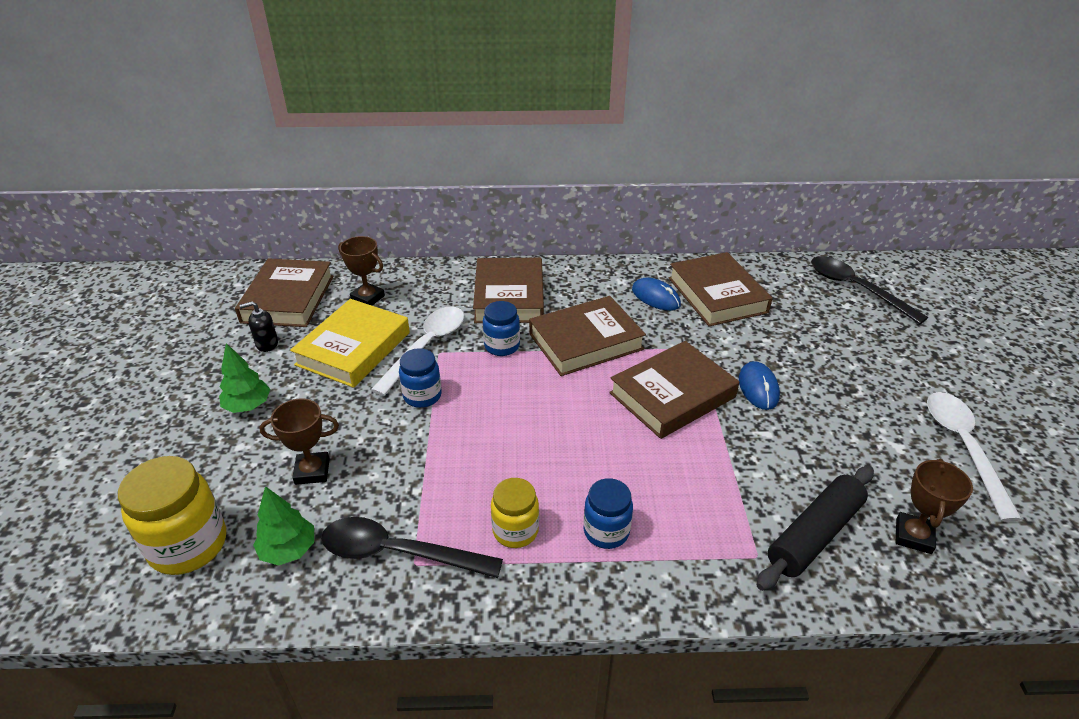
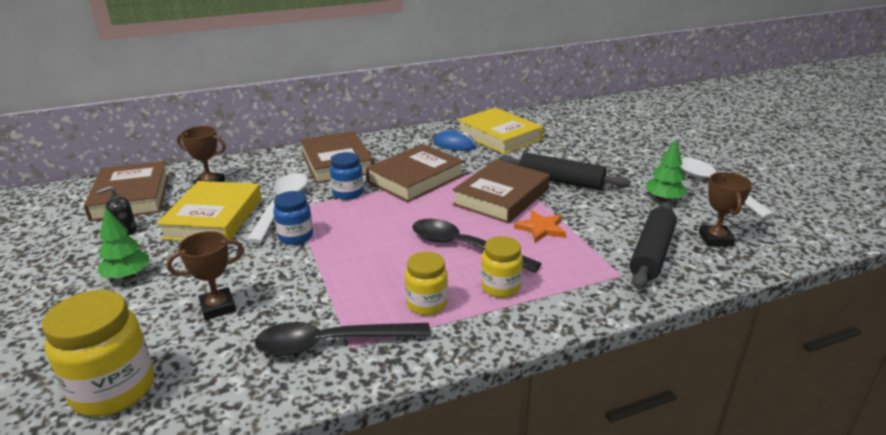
camera: 20 degrees left, 10 degrees down
green tree [253,486,314,565] -> green tree moved to [645,139,687,202]
blue jar [584,478,633,549] -> yellow jar [481,236,523,298]
brown book [669,252,773,327] -> yellow book [458,108,543,154]
blue mouse [739,361,780,410] -> black rolling pin [498,152,631,190]
black spoon [811,256,928,324] -> black spoon moved to [413,219,542,273]
none -> orange star [514,210,566,243]

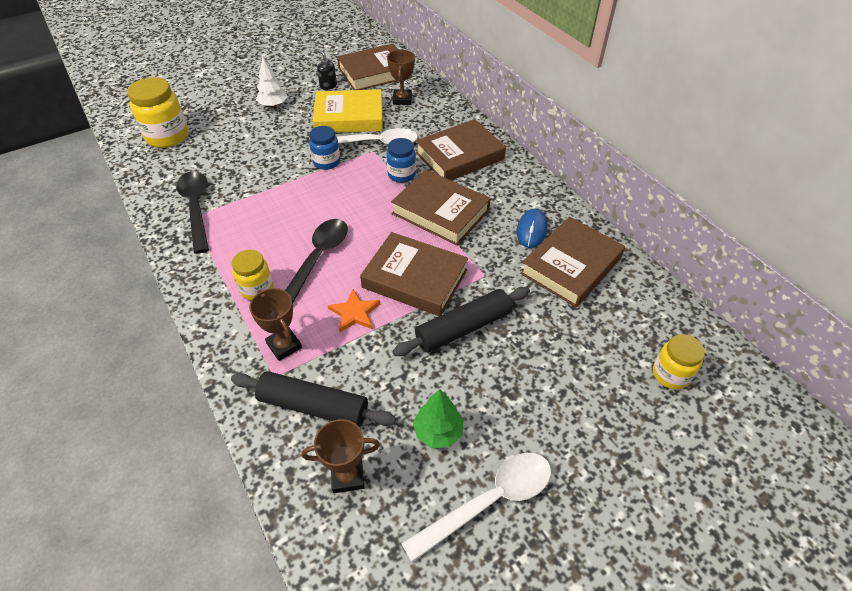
camera: 80 degrees right, 20 degrees up
green tree [97,207,149,280] -> white tree [256,56,288,107]
brown trophy [167,231,244,320] -> brown trophy moved to [249,288,302,361]
yellow jar [405,252,448,315] -> yellow jar moved to [653,334,705,389]
yellow book [458,108,543,154] -> brown book [520,217,625,307]
black rolling pin [498,152,631,190] -> black rolling pin turned 45 degrees clockwise [393,287,530,356]

